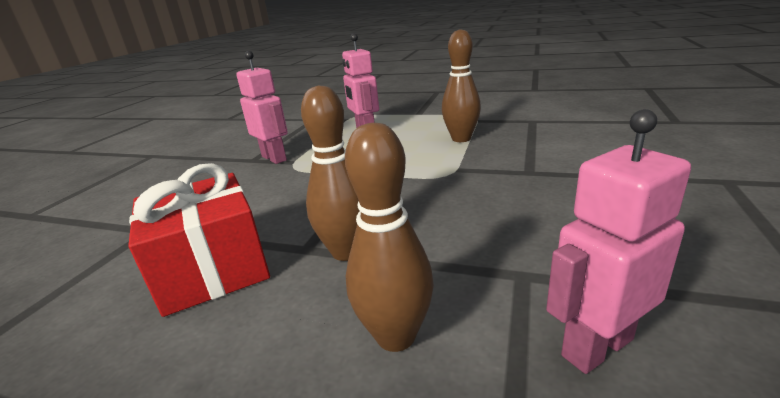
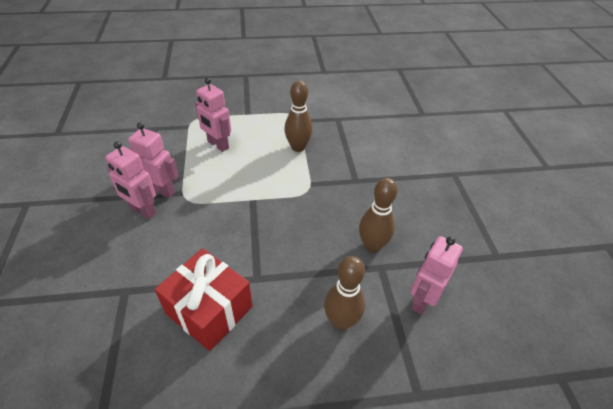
camera: 30 degrees left, 20 degrees up
brown bowling pin [301,86,360,261] -> brown bowling pin moved to [359,178,398,253]
none -> pink robot [105,141,156,219]

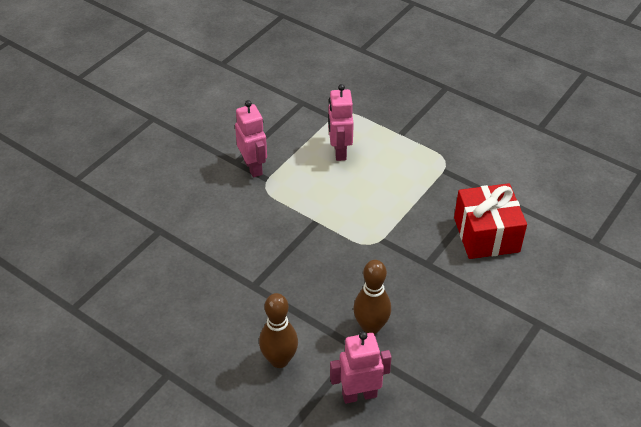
camera: 45 degrees right, 0 degrees up
pink robot [105,141,156,219] -> none
red gift [155,248,252,351] -> red gift moved to [454,183,527,259]
brown bowling pin [284,80,313,152] -> none

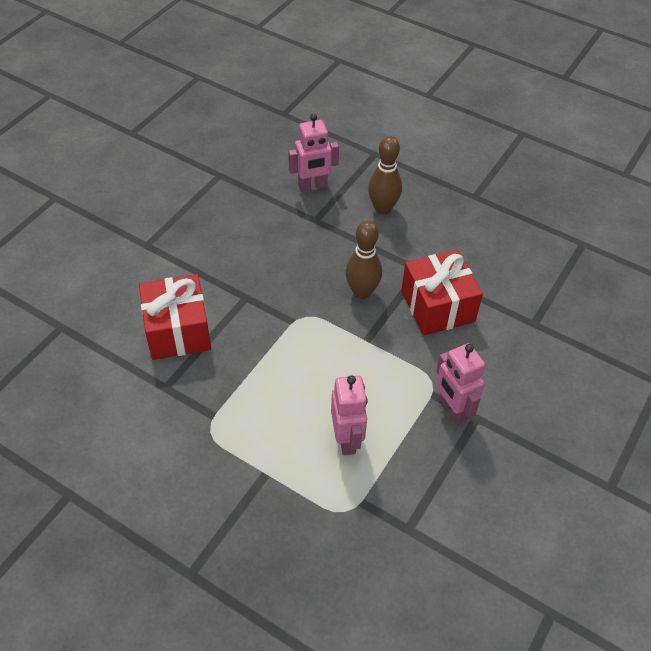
camera: 175 degrees right, 5 degrees up
brown bowling pin [353,260,391,334] -> brown bowling pin moved to [345,221,382,299]
none -> red gift [401,250,483,335]

